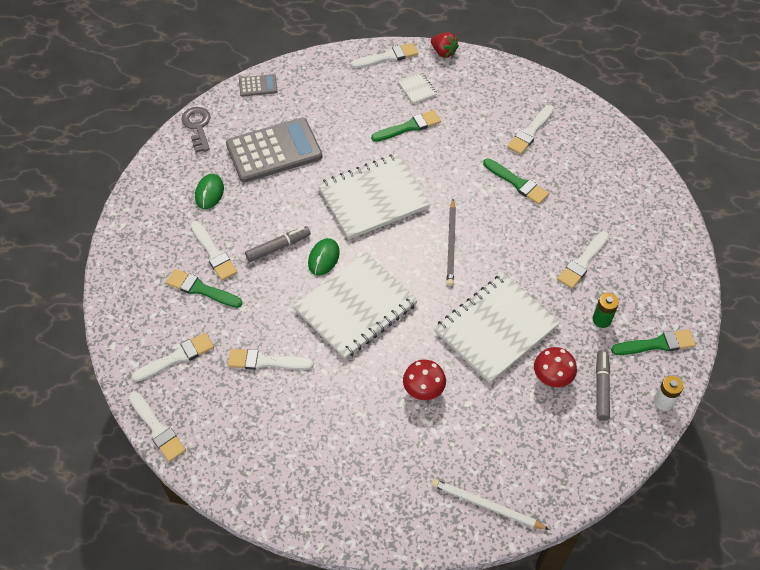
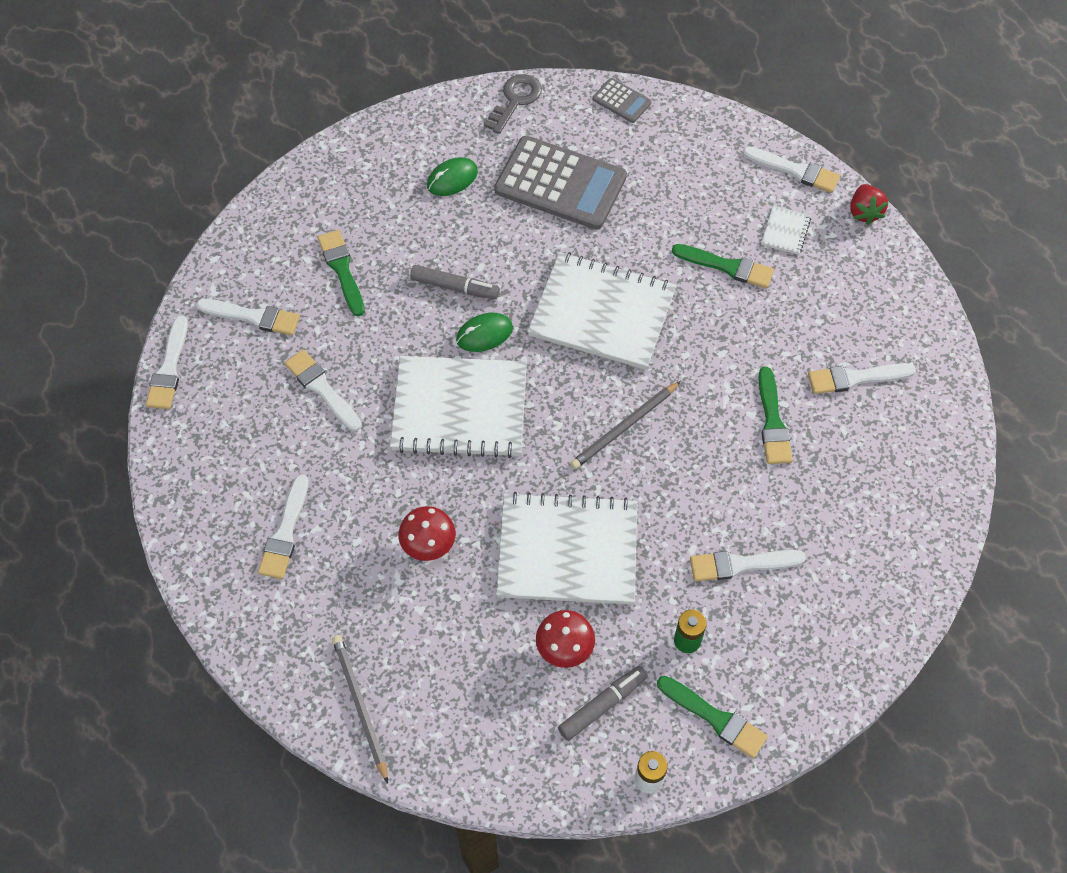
camera: 45 degrees right, 5 degrees up
white brush [191,221,238,281] -> white brush moved to [258,474,309,579]
white pencil [432,479,550,530] -> grey pencil [332,635,388,784]

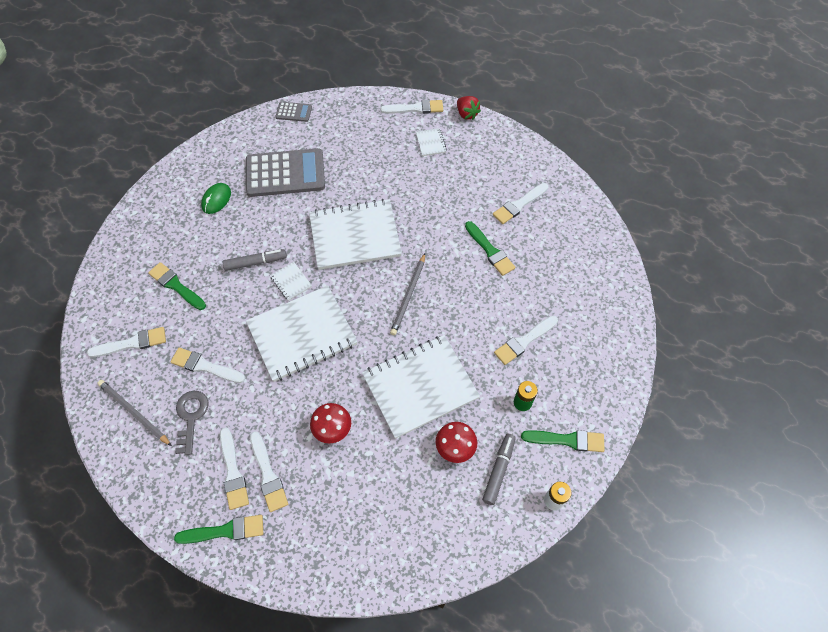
camera: 30 degrees left, 0 degrees up
white brush [146,315,188,409] -> white brush moved to [250,431,288,512]
grey pencil [332,635,388,784] -> grey pencil moved to [97,380,172,446]
green mouse [456,313,513,352] -> white notebook [270,262,312,301]
grey key [484,74,542,134] -> grey key moved to [175,391,209,455]
green brush [672,244,774,288] -> green brush moved to [174,515,263,544]

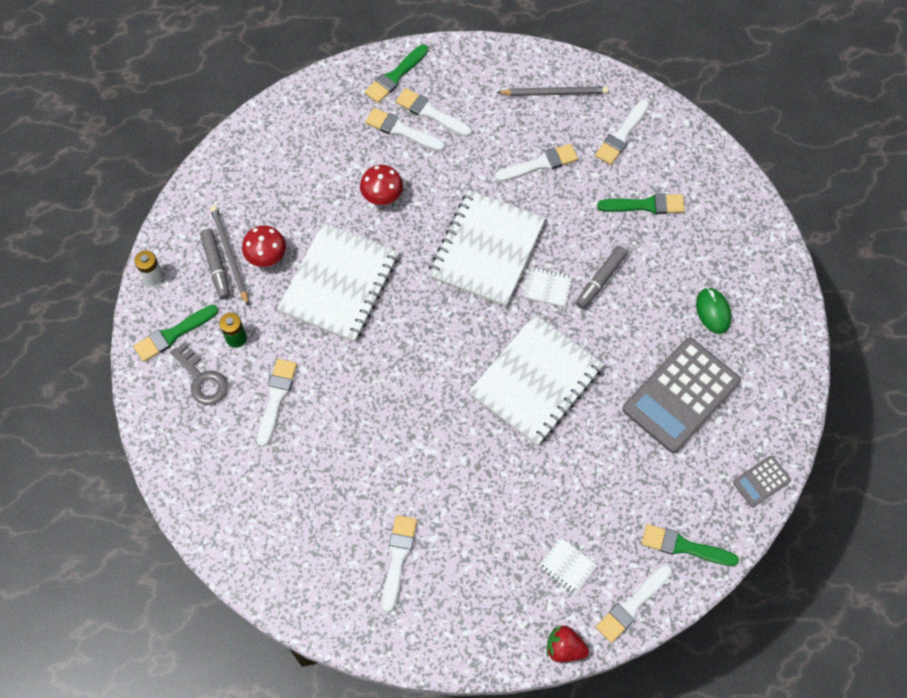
camera: 140 degrees right, 5 degrees up
grey key [175,391,209,455] -> grey key moved to [170,342,228,405]
grey pencil [390,253,425,335] -> grey pencil moved to [210,206,249,306]
green brush [465,221,515,276] -> green brush moved to [642,524,739,566]

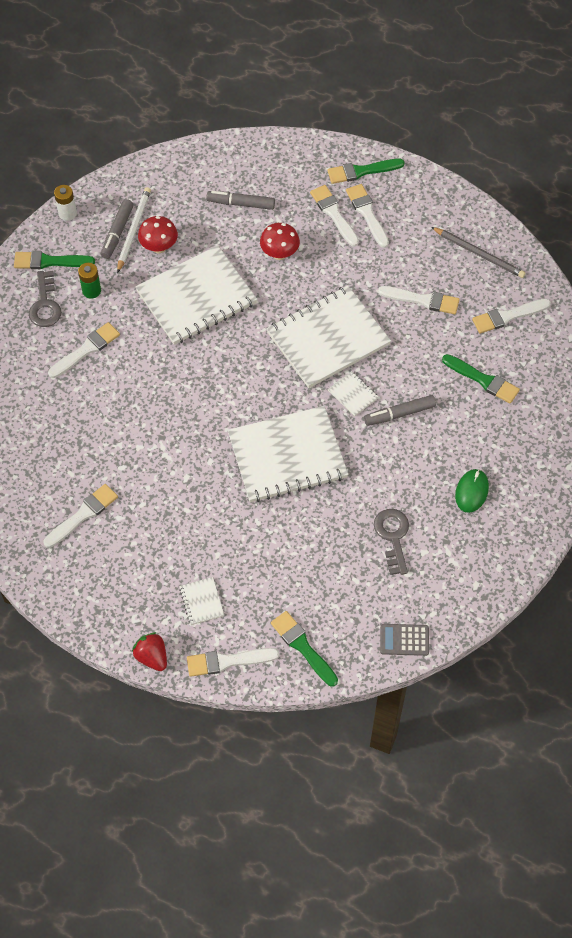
camera: 35 degrees right, 5 degrees down
grey pencil [210,206,249,306] -> white pencil [117,187,151,273]
grey calculator [622,338,741,453] -> grey key [374,509,409,575]
none -> grey marker [206,191,275,210]

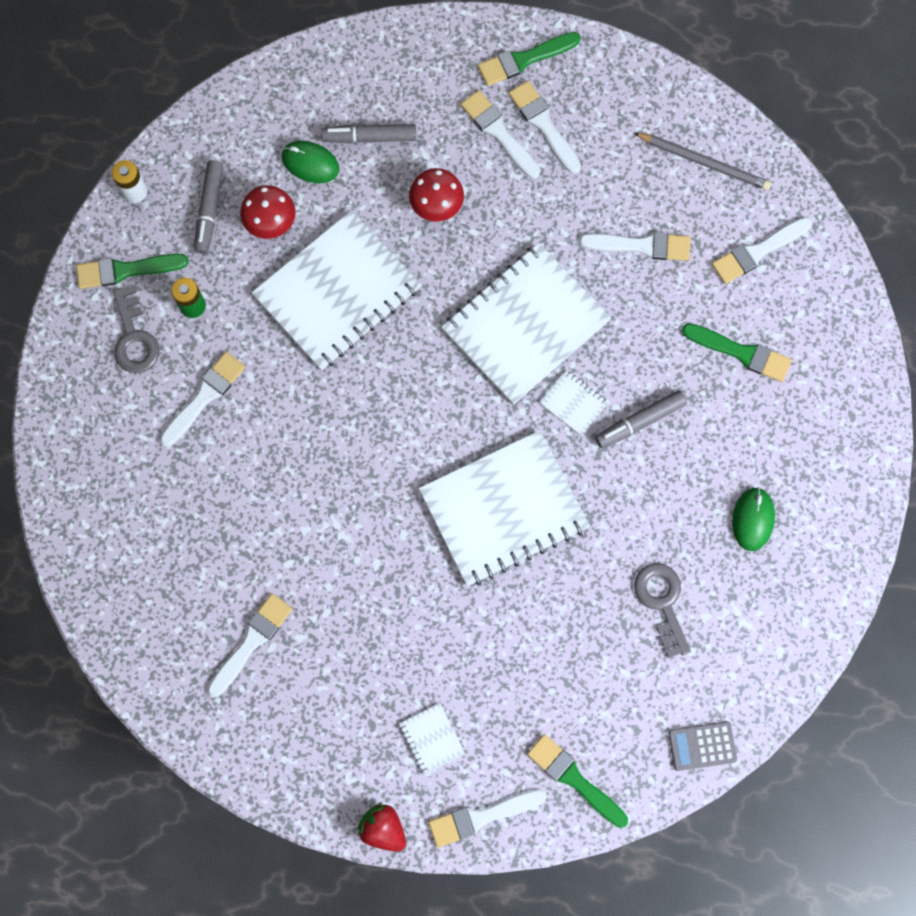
camera: 10 degrees left, 15 degrees up
white pencil [117,187,151,273] -> none
none -> green mouse [281,141,339,183]

